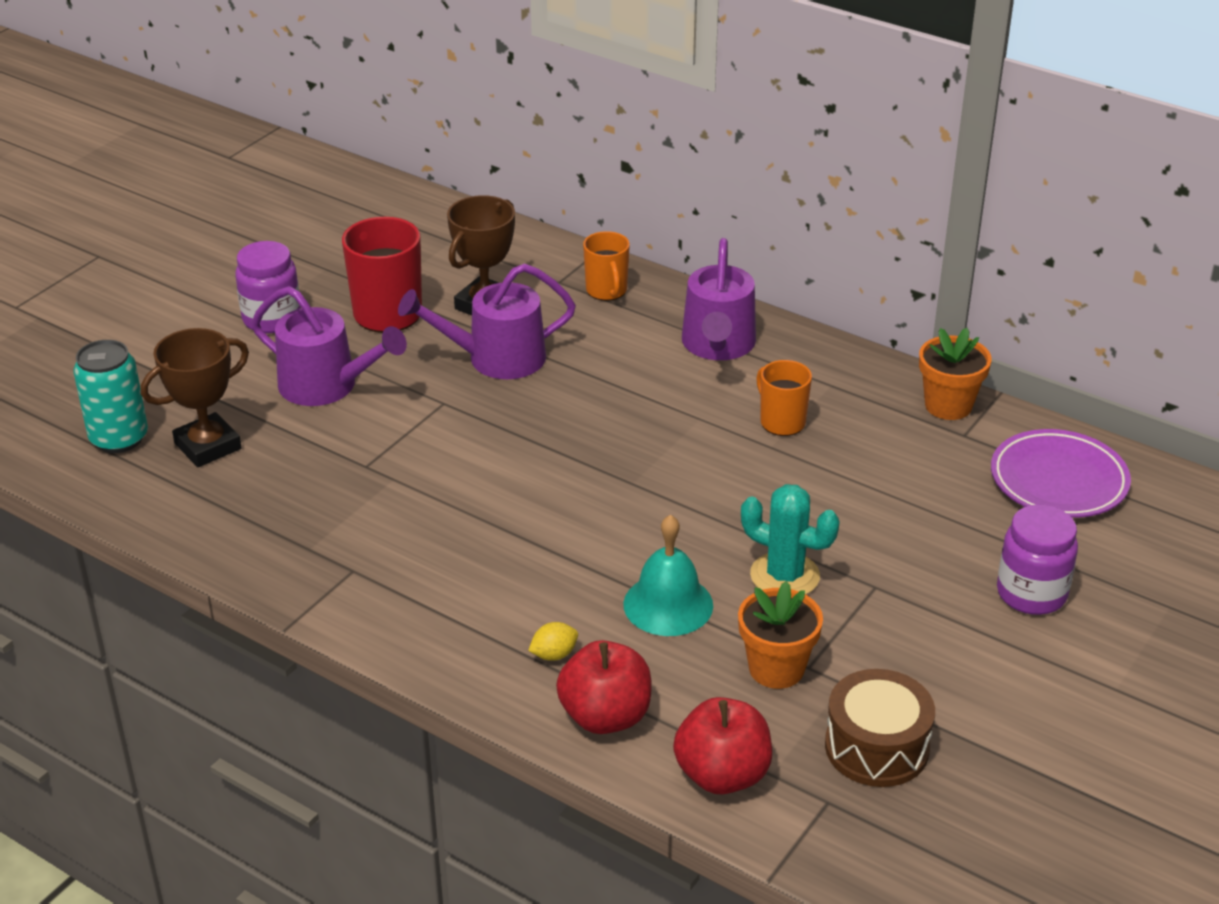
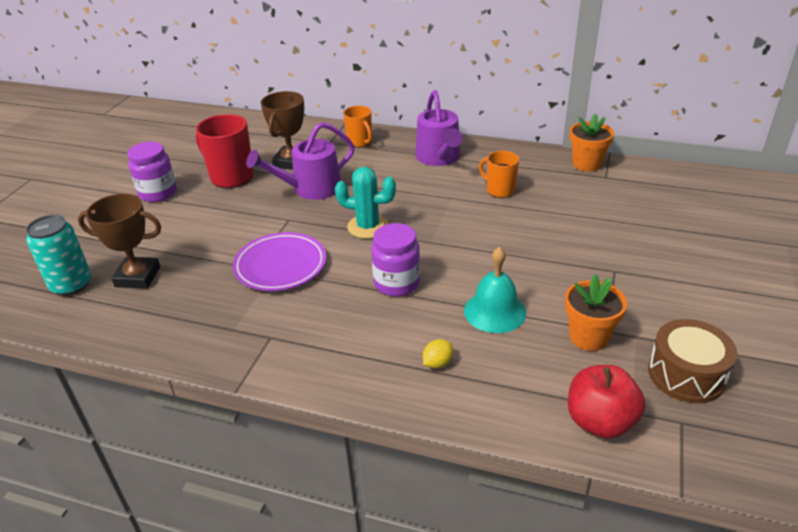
camera: 15 degrees left, 0 degrees up
brown trophy [141,328,249,467] -> brown trophy turned 60 degrees clockwise [78,194,161,289]
purple watering can [251,286,407,406] -> none
red apple [556,640,652,734] -> none
turquoise cactus [741,484,840,595] -> turquoise cactus moved to [335,167,396,239]
purple plate [991,429,1131,518] -> purple plate moved to [233,232,326,291]
purple jar [997,504,1078,615] -> purple jar moved to [371,223,420,297]

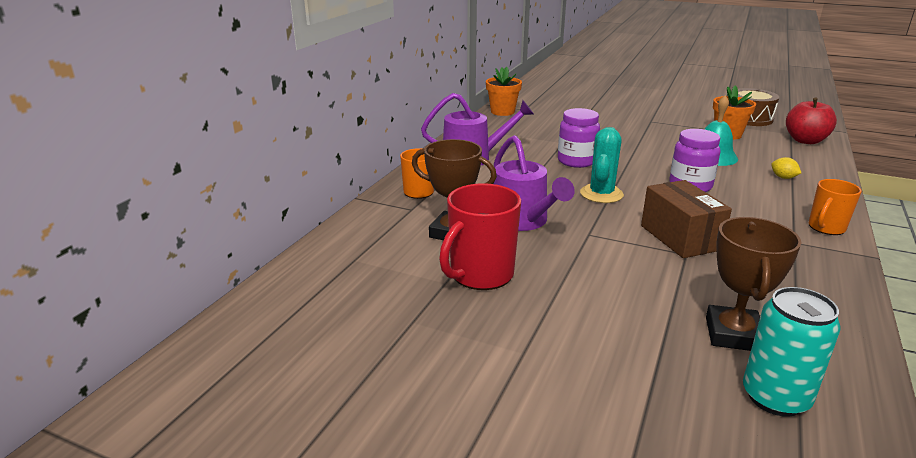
camera: 85 degrees left, 10 degrees down
purple jar [127,142,177,202] -> purple jar moved to [558,108,600,168]
purple plate [233,232,326,291] -> brown box [641,180,732,258]
orange mug [479,151,519,198] -> orange mug moved to [809,179,862,235]

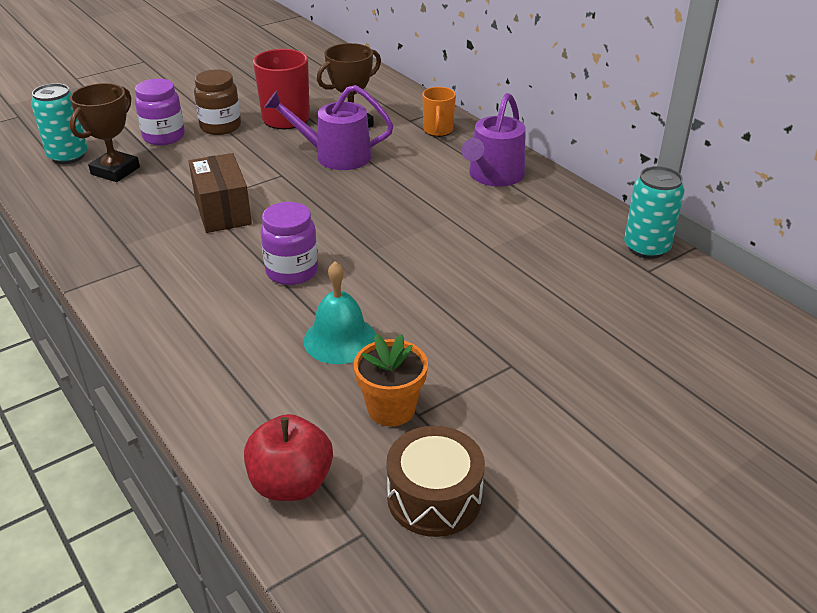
camera: 120 degrees right, 10 degrees up
orange flower pot [486,67,522,116] -> turquoise can [624,166,685,259]
purple jar [558,108,600,168] -> purple jar moved to [135,79,185,145]
turquoise cactus [580,127,624,203] -> none
brown box [641,180,732,258] -> brown box turned 60 degrees clockwise [188,153,252,233]
brown trophy [706,217,802,351] -> brown trophy turned 75 degrees clockwise [70,83,140,182]
yellow lemon [771,157,801,179] -> none
orange mug [809,179,862,235] -> none
none -> brown jar [194,69,241,135]

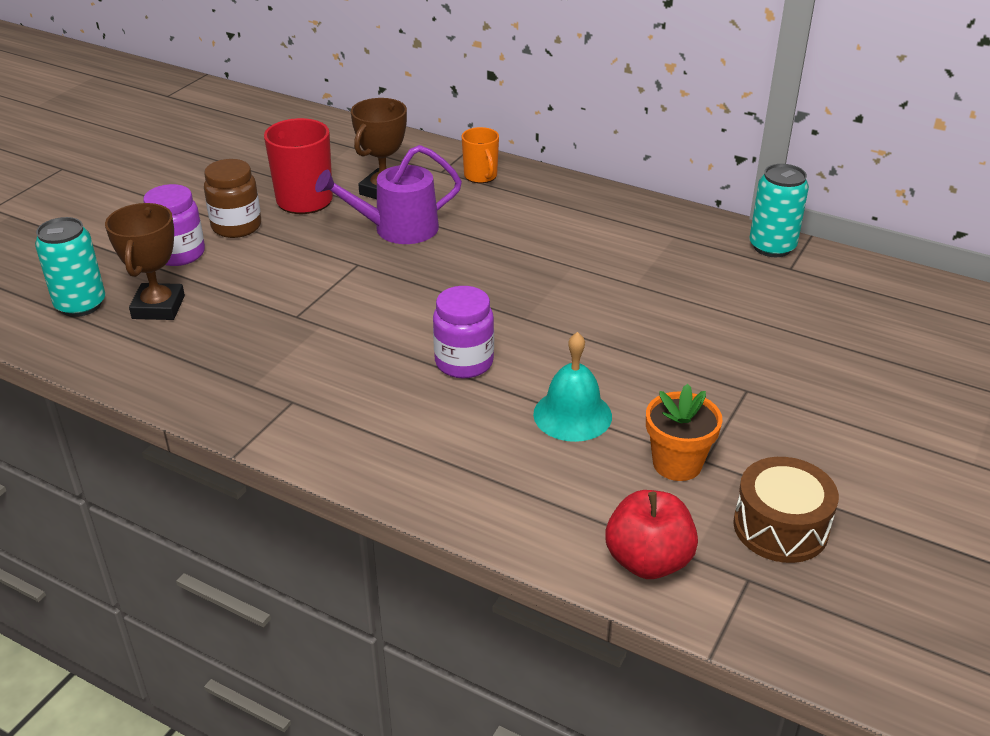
camera: 25 degrees left, 0 degrees up
brown box [188,153,252,233] -> none
purple watering can [462,93,526,187] -> none

